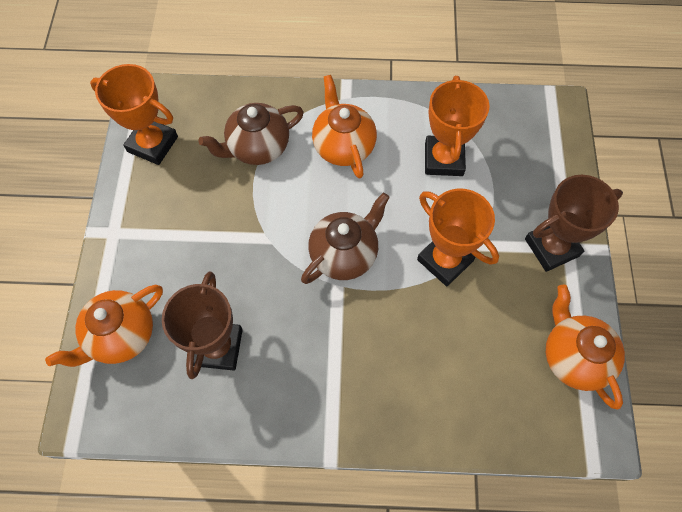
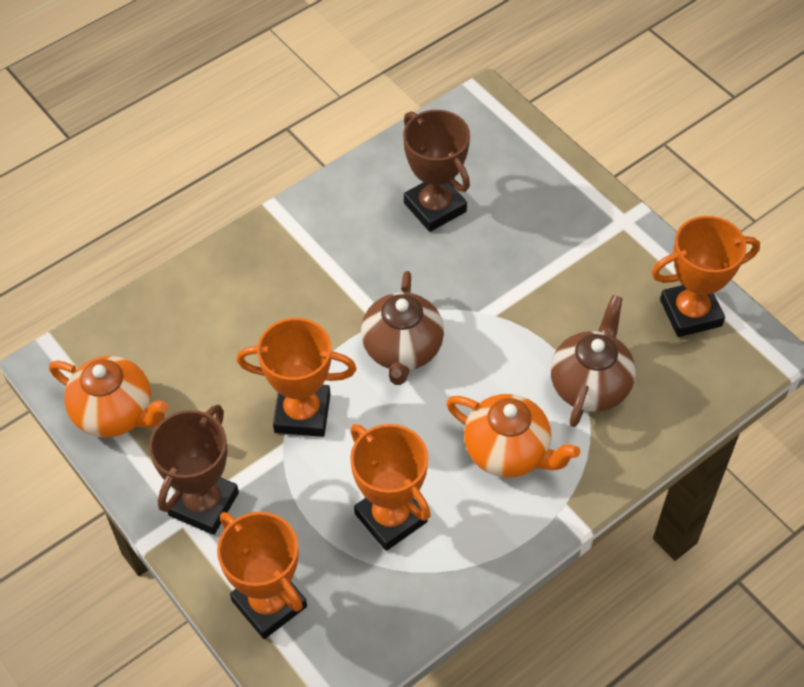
camera: 140 degrees right, 10 degrees down
orange teapot [45,285,163,367] -> none
none -> orange trophy [217,512,307,639]

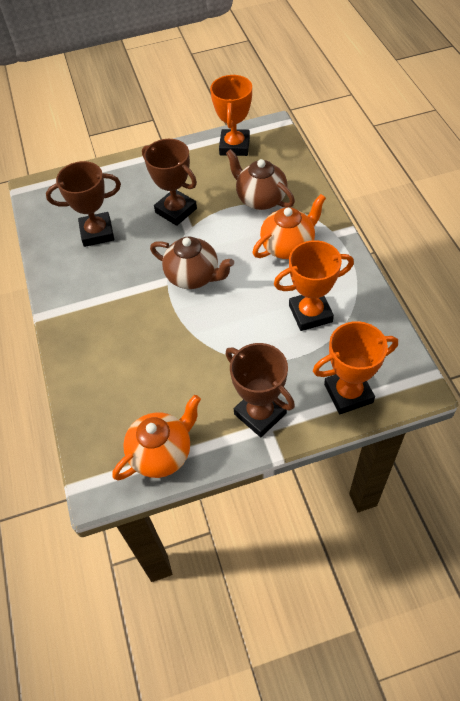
camera: 65 degrees left, 0 degrees up
orange trophy [237,318,357,437] -> none
none -> brown trophy [142,139,197,226]

